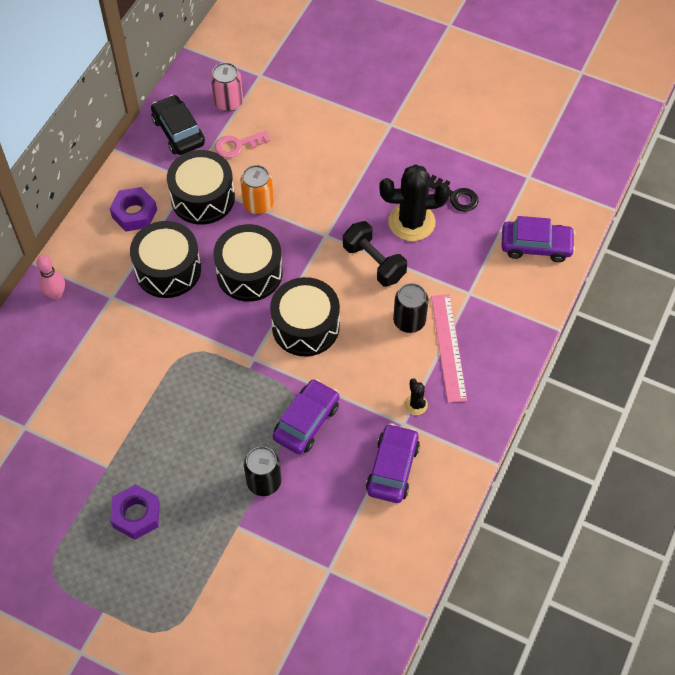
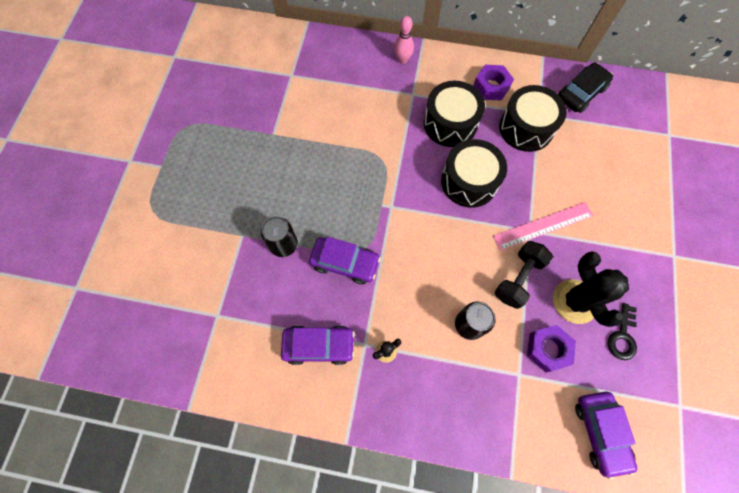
camera: 75 degrees right, 10 degrees up
purple nut [110,484,160,540] -> purple nut moved to [527,325,576,372]
pink can [211,62,243,112] -> none
pink key [215,131,270,158] -> none
orange can [240,165,274,214] -> none
black drum [270,277,340,356] -> none
pink ruler [431,294,467,403] -> pink ruler moved to [493,202,593,250]

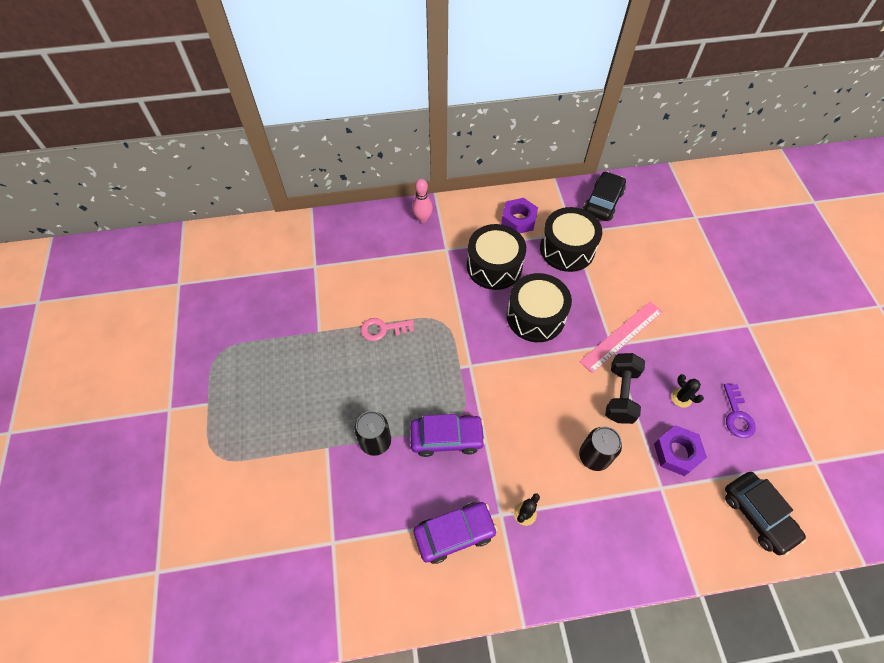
camera: 20 degrees left, 10 degrees down
black cactus [553,251,629,327] -> black cactus [671,374,704,408], size x0.45
purple car [575,392,637,479] -> black car [725,472,806,556]
black key [608,303,637,360] -> purple key [724,383,756,438]
none -> pink key [361,318,414,341]

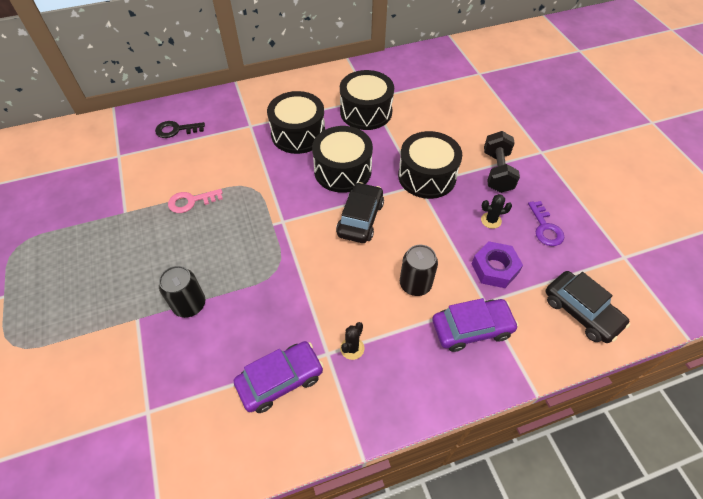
camera: 10 degrees left, 5 degrees down
purple car [410,414,485,457] -> purple car moved to [432,298,519,352]
pink bowling pin [412,179,433,223] -> none
purple nut [501,198,538,233] -> none
pink ruler [580,302,663,373] -> black drum [398,131,462,199]
black car [583,171,626,221] -> black car moved to [336,182,384,243]
black dumbbell [605,353,645,424] -> black dumbbell moved to [484,131,520,193]
black cactus [671,374,704,408] -> black cactus turned 45 degrees counterclockwise [481,194,512,229]
none -> black key [155,121,205,138]

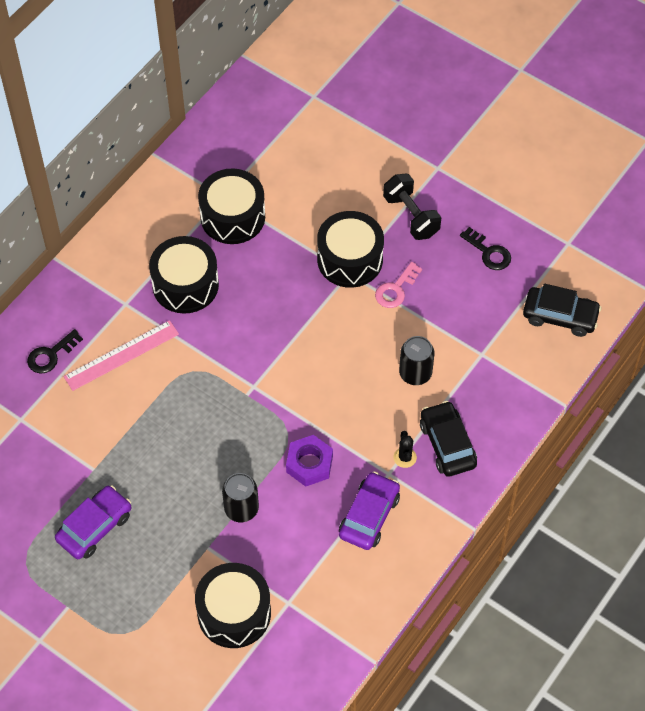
camera: 35 degrees left, 5 degrees up
pink key [168,189,223,213] -> pink key moved to [375,262,422,308]
black drum [312,126,373,193] -> black drum moved to [195,563,271,648]
black car [336,182,384,243] -> black car moved to [420,401,477,477]
purple car [432,298,519,352] -> purple car moved to [55,485,131,559]
purple nut [472,241,523,288] -> purple nut moved to [286,435,333,487]
black cactus [481,194,512,229] -> none
purple key [528,201,565,246] -> black key [460,227,511,270]
none -> pink ruler [64,320,179,391]

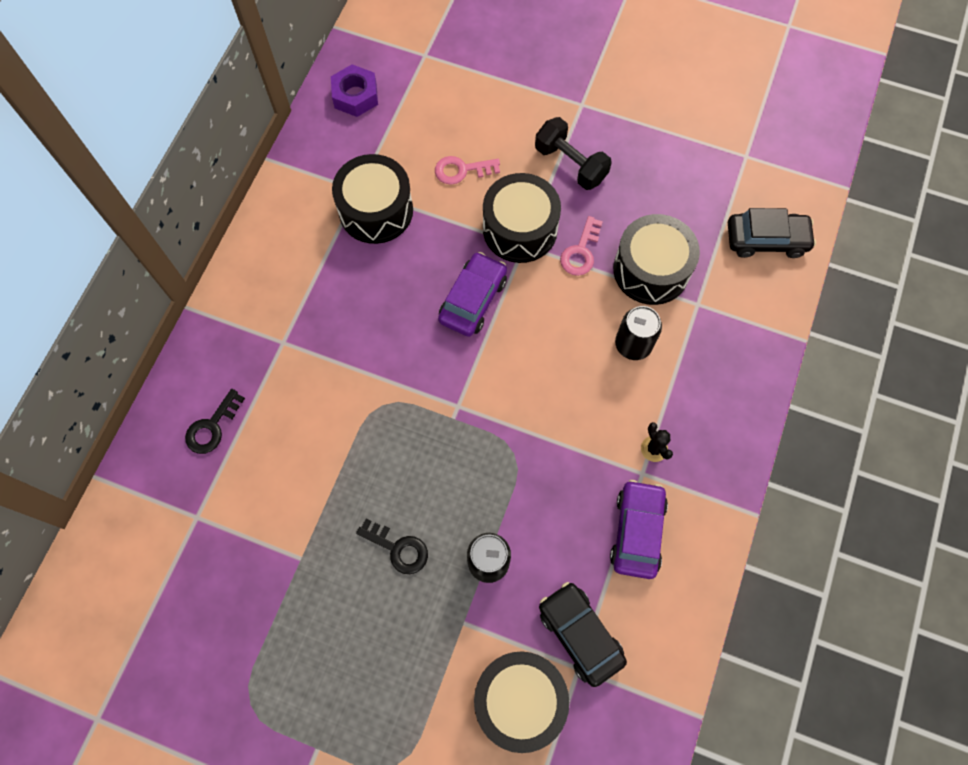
camera: 15 degrees left, 10 degrees up
purple car [55,485,131,559] -> purple car moved to [438,252,507,337]
pink ruler [64,320,179,391] -> none
black drum [149,236,219,314] -> black drum moved to [613,214,700,305]
purple nut [286,435,333,487] -> purple nut moved to [331,64,378,117]
black car [420,401,477,477] -> black car moved to [539,582,627,687]
black key [460,227,511,270] -> black key moved to [356,519,428,574]
none -> pink key [435,156,500,185]

